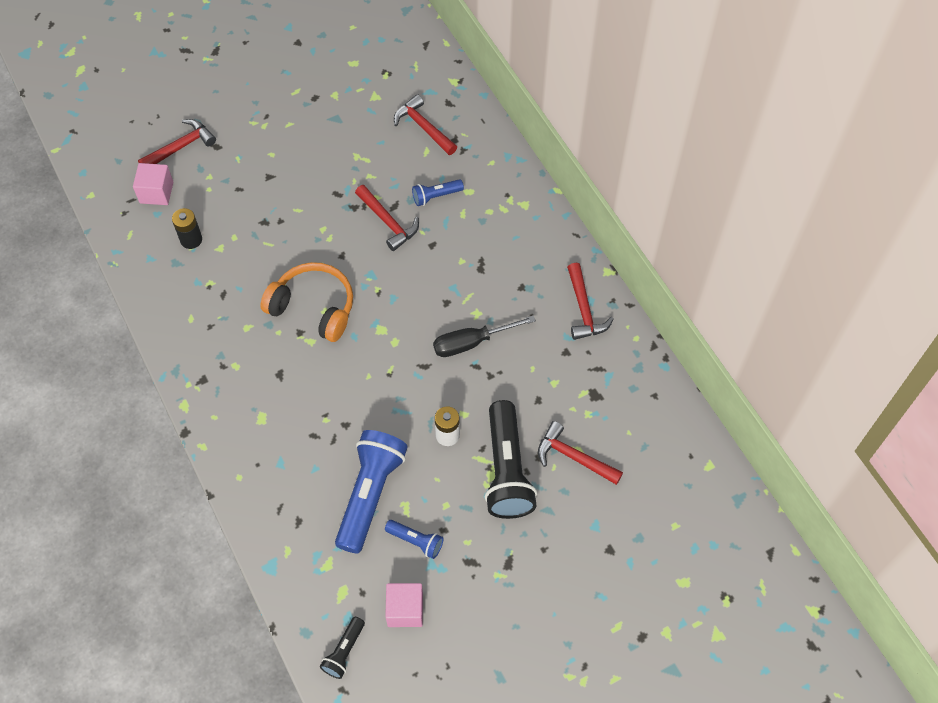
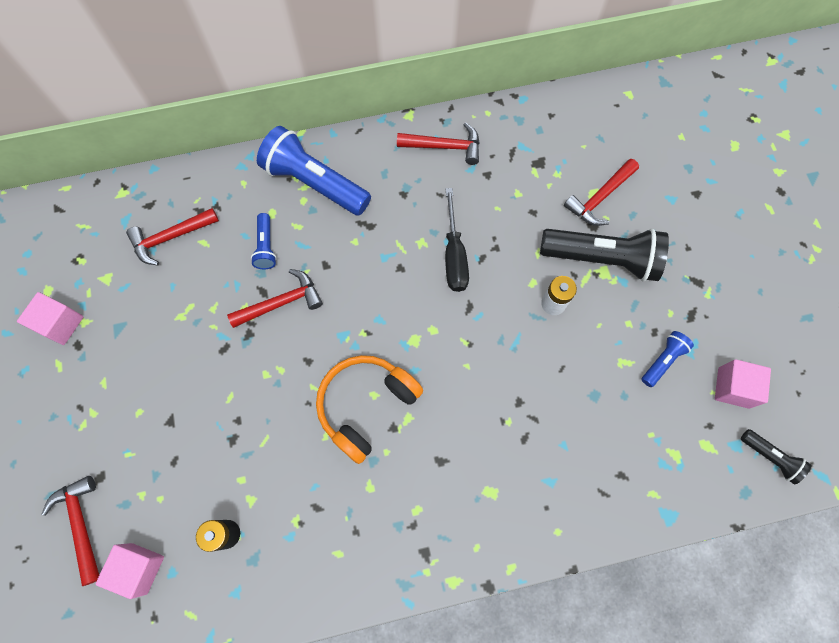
camera: 75 degrees left, 10 degrees up
blue flashlight [335,430,408,554] -> blue flashlight moved to [257,126,371,216]
none -> pink cube [17,292,83,345]

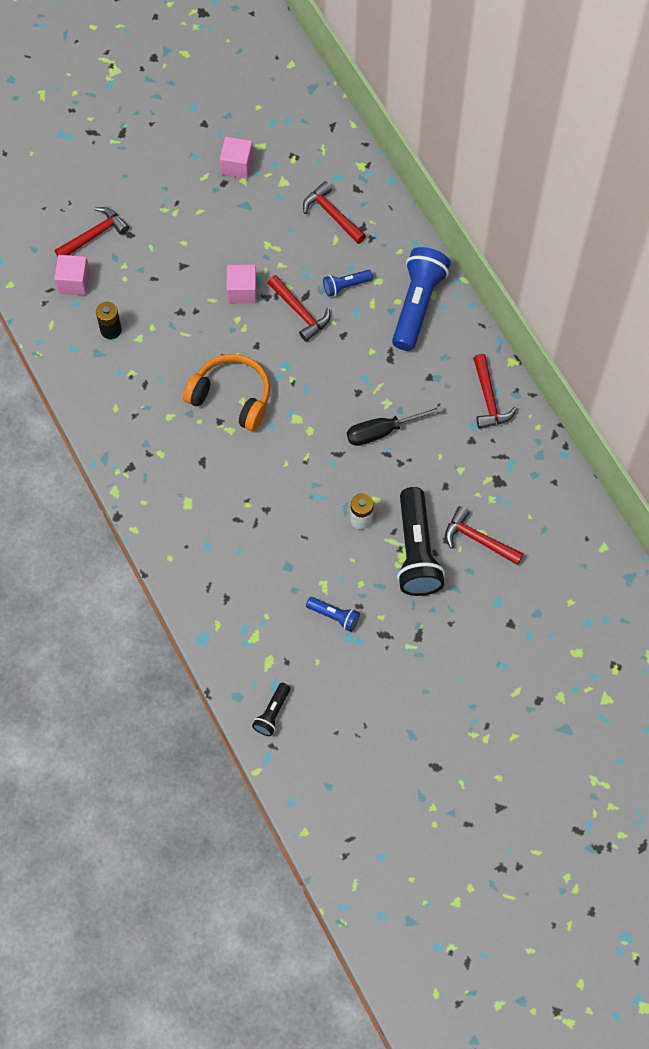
camera: 75 degrees right, 5 degrees down
pink cube [715,359,771,409] -> pink cube moved to [226,265,257,304]

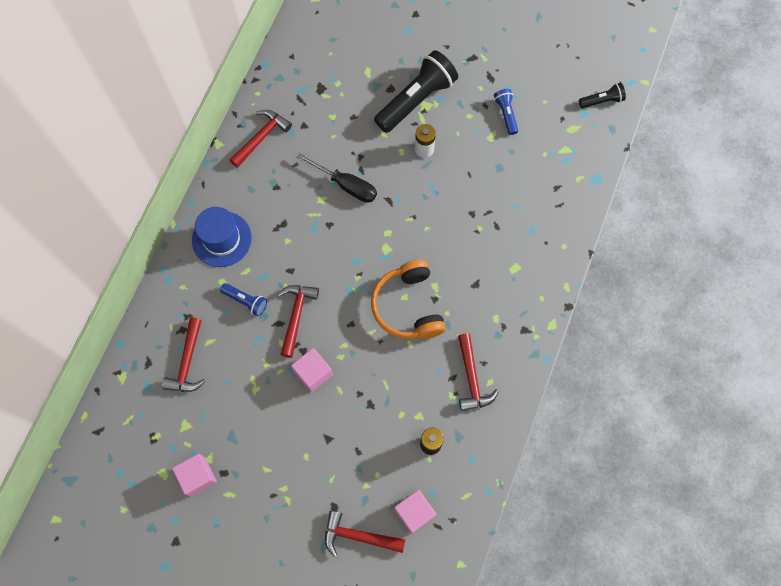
camera: 130 degrees left, 5 degrees up
blue flashlight [392,247,450,351] -> blue hat [192,207,252,267]
red hammer [445,506,524,565] -> red hammer moved to [458,333,499,411]

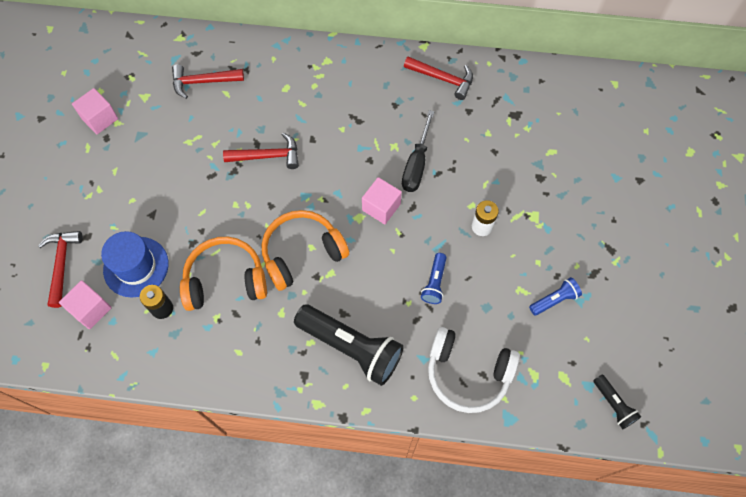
camera: 75 degrees right, 5 degrees down
blue hat [192,207,252,267] -> blue hat moved to [101,231,169,298]
blue flashlight [220,283,267,316] -> blue flashlight moved to [421,253,447,304]
pink cube [291,348,333,392] -> pink cube moved to [362,177,402,224]
black flashlight [374,50,458,133] -> black flashlight moved to [294,305,404,386]
red hammer [458,333,499,411] -> none
none -> orange headphones [180,237,267,311]
none -> white headphones [428,327,520,413]

